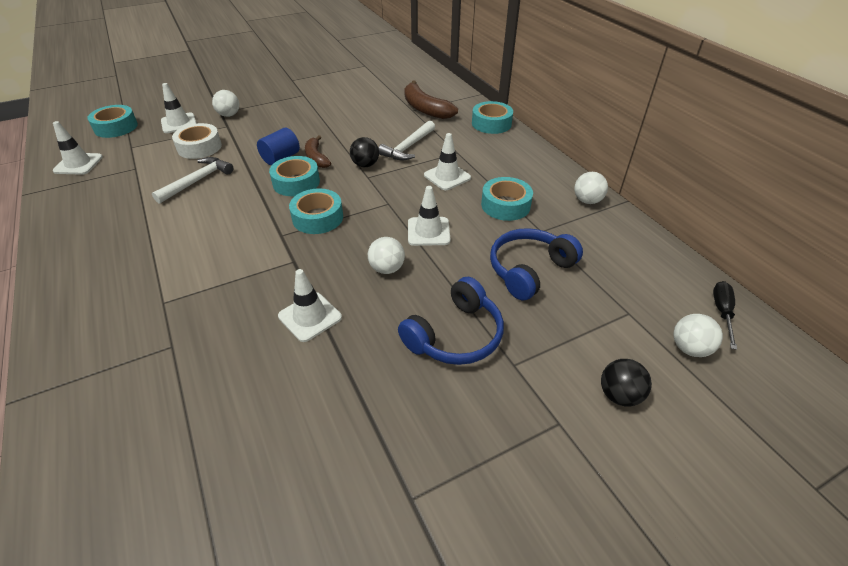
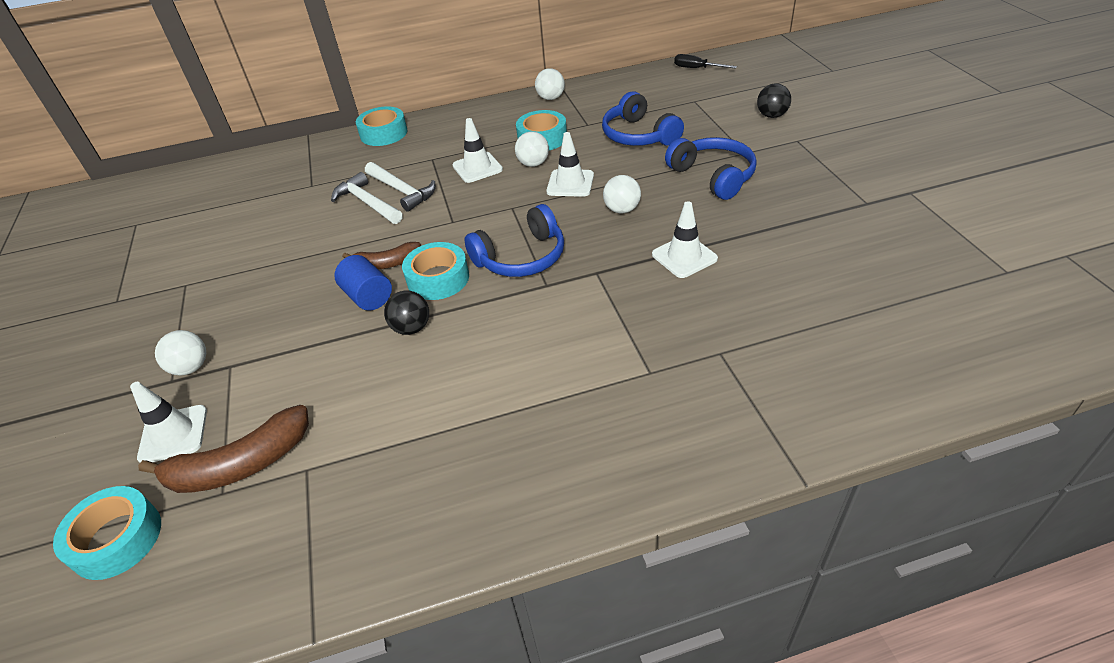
camera: 75 degrees left, 0 degrees up
white traffic cone [53,121,103,175] -> none
white hammer [152,157,233,204] -> white hammer moved to [331,172,403,224]
white tape [172,123,222,159] -> none
turquoise tape [289,188,343,234] -> blue headphones [465,204,564,277]
black ball [350,137,379,167] -> black ball moved to [384,291,429,335]
brown banana [404,81,458,119] -> brown banana moved to [138,405,309,493]
white ball [674,314,723,357] -> white ball moved to [515,131,549,167]

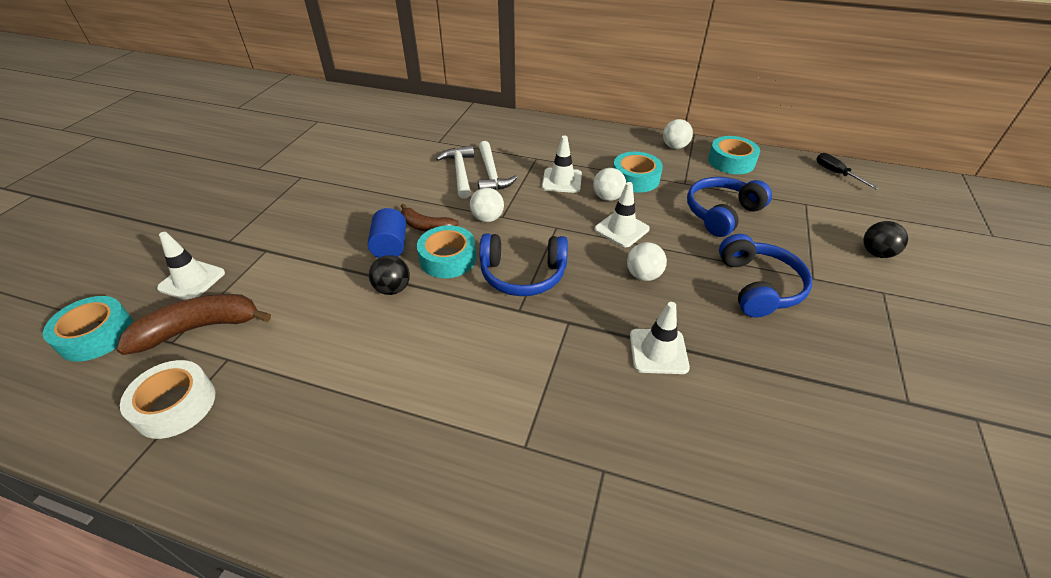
camera: 30 degrees right, 0 degrees up
brown banana [138,405,309,493] -> brown banana turned 150 degrees clockwise [116,294,271,355]
white ball [155,330,206,376] -> white ball moved to [470,188,504,222]
turquoise tape [356,106,408,146] -> turquoise tape moved to [708,136,760,174]
blue headphones [602,91,684,146] -> blue headphones turned 45 degrees clockwise [687,177,772,237]
none -> white tape [120,360,215,439]

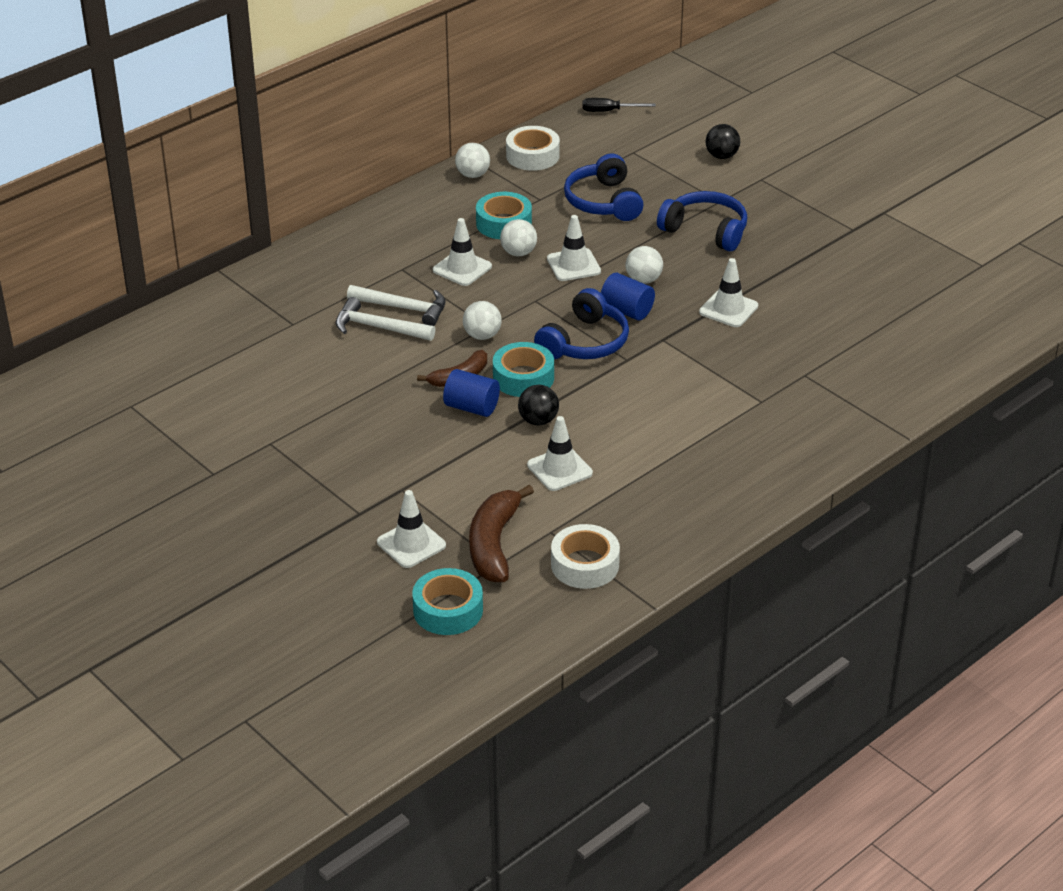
camera: 60 degrees left, 5 degrees down
turquoise tape [708,136,760,174] -> white tape [506,126,560,171]
none -> white traffic cone [527,416,593,491]
none -> blue cylinder [601,273,655,321]

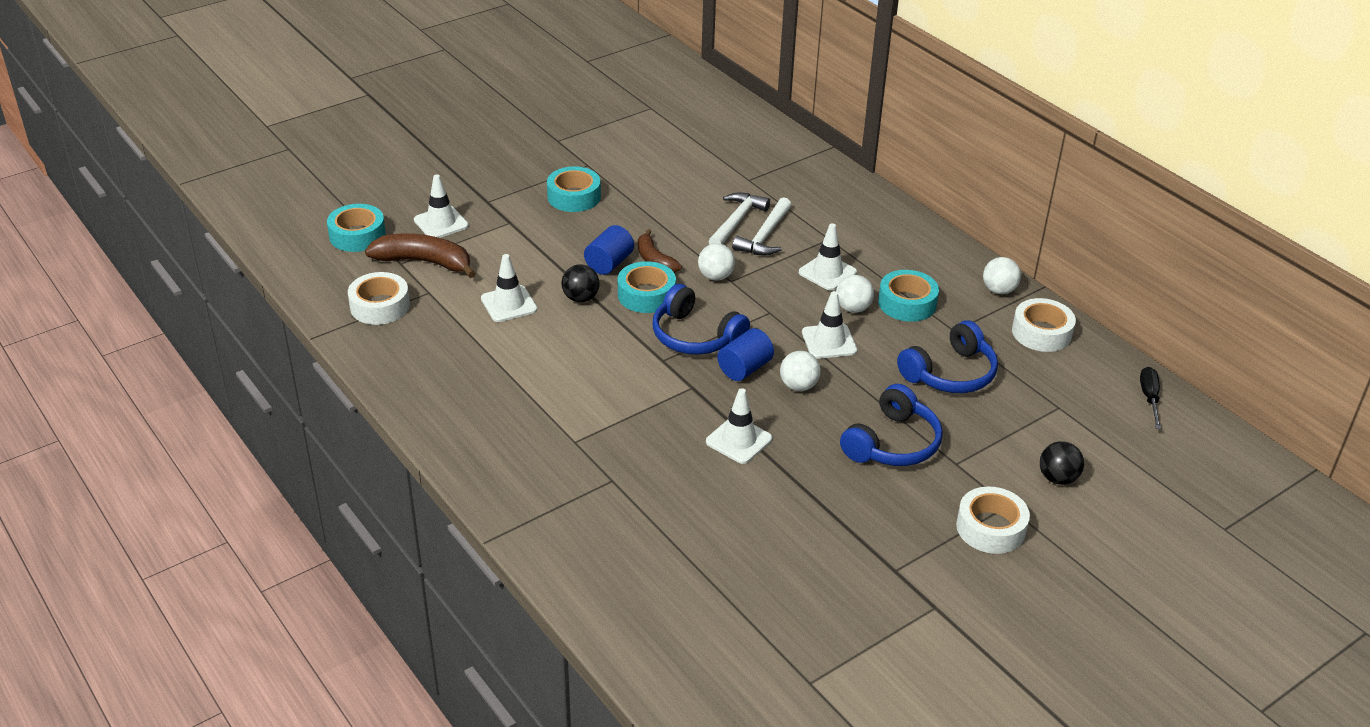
camera: 95 degrees right, 0 degrees up
blue headphones [564,154,643,221] -> blue headphones turned 150 degrees clockwise [897,320,998,393]
none -> turquoise tape [547,166,601,212]
none -> white tape [956,486,1030,554]

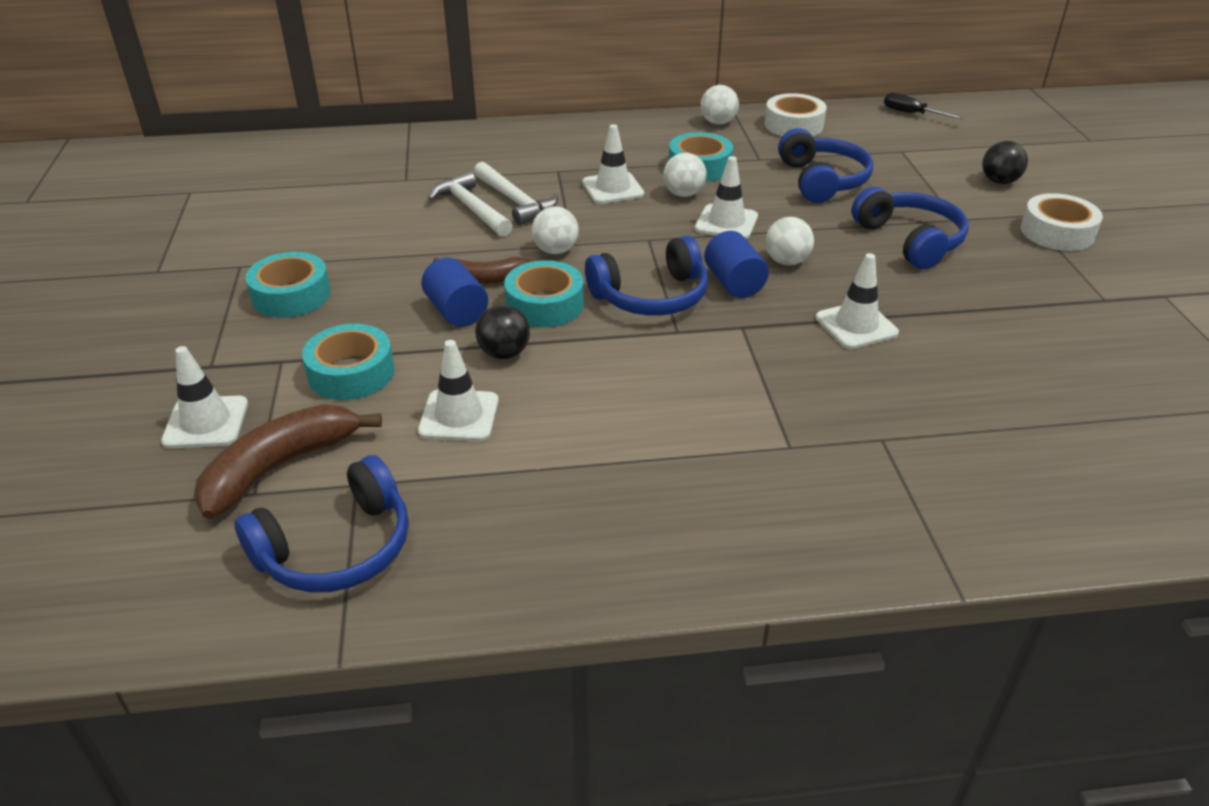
camera: 60 degrees left, 0 degrees up
turquoise tape [327,204,386,252] -> turquoise tape moved to [302,324,394,400]
white tape [348,272,410,325] -> blue headphones [234,455,409,593]

